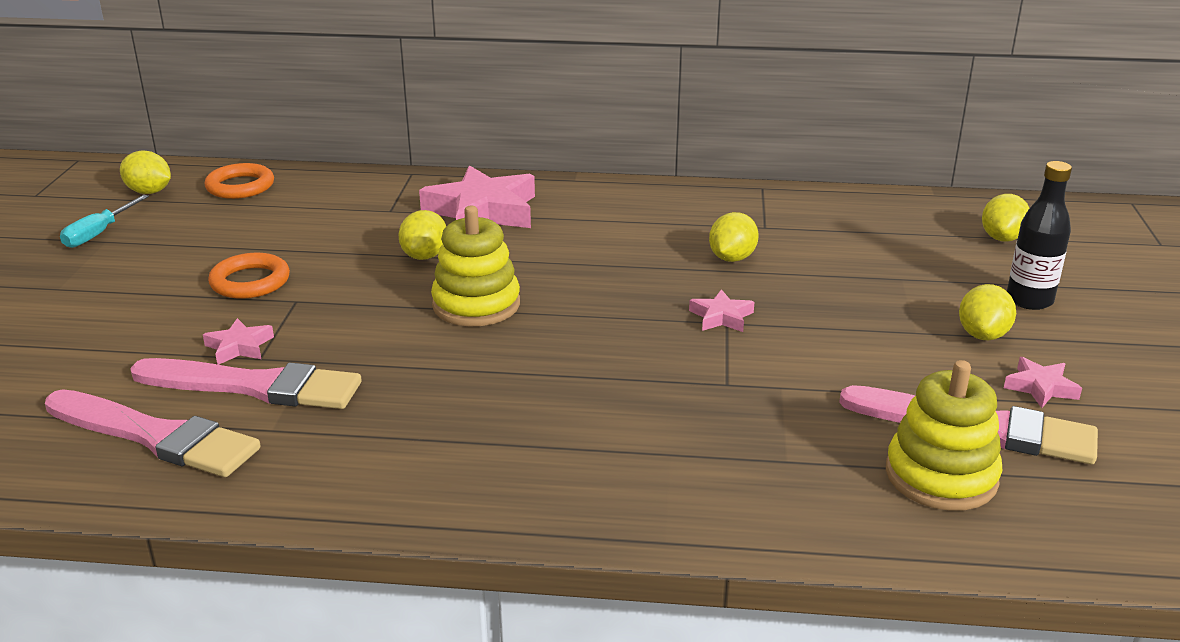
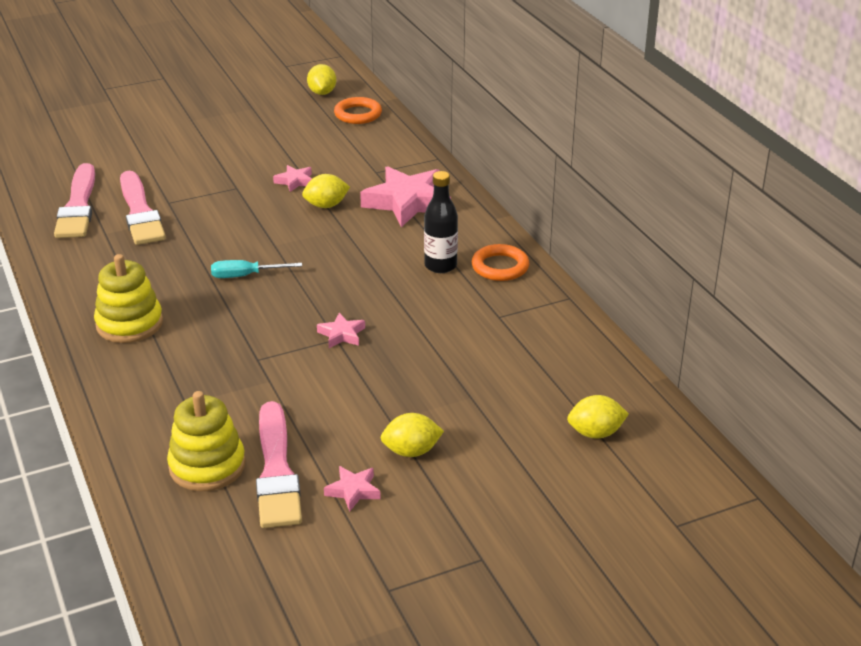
camera: 60 degrees right, 5 degrees up
turquoise screwdriver [60,195,149,248] -> turquoise screwdriver moved to [211,260,302,278]
pink star [203,318,274,365] -> pink star moved to [273,165,312,192]
orange ring [208,253,290,299] -> orange ring moved to [472,244,529,281]
yellow stacking toy [431,206,520,326] -> yellow stacking toy moved to [94,254,163,343]
yellow lemon [709,212,759,262] -> none
black bottle [1007,161,1072,310] -> black bottle moved to [424,171,458,273]

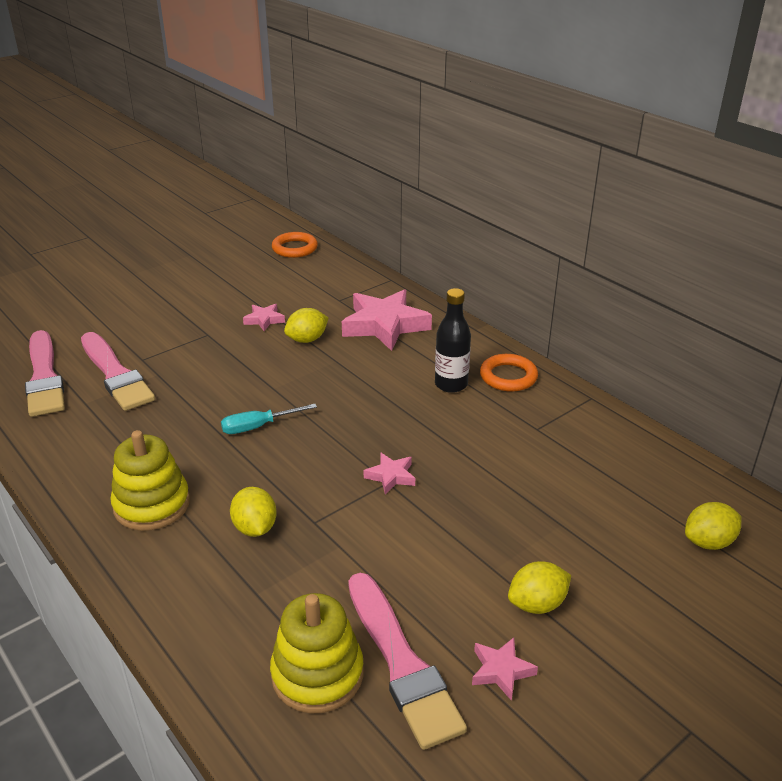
camera: 15 degrees left, 0 degrees up
yellow lemon [307,64,336,95] -> yellow lemon moved to [230,487,277,537]

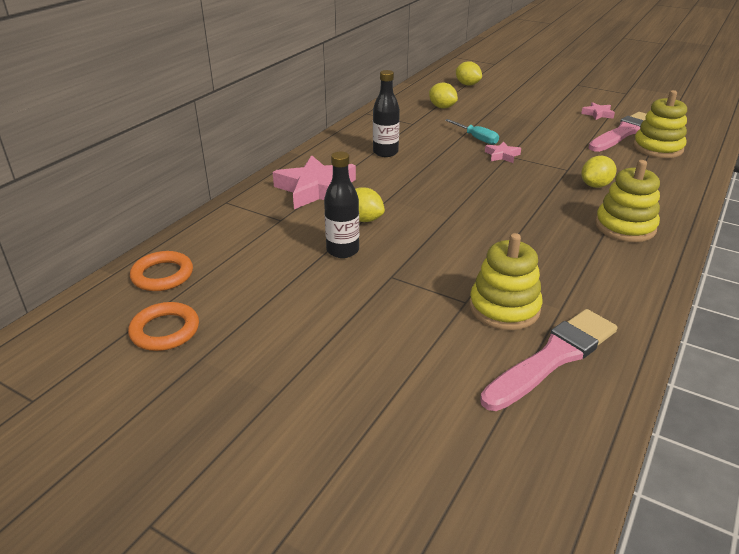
camera: 110 degrees left, 0 degrees up
pink brush [81,332,155,411] -> yellow stacking toy [469,233,542,330]
turquoise screwdriver [221,404,317,434] -> turquoise screwdriver moved to [445,119,499,145]
pink star [243,304,285,331] -> black bottle [324,152,359,258]
orange ring [480,354,538,392] -> orange ring moved to [128,302,199,351]
yellow lemon [508,561,571,614] -> yellow lemon moved to [429,83,458,109]

